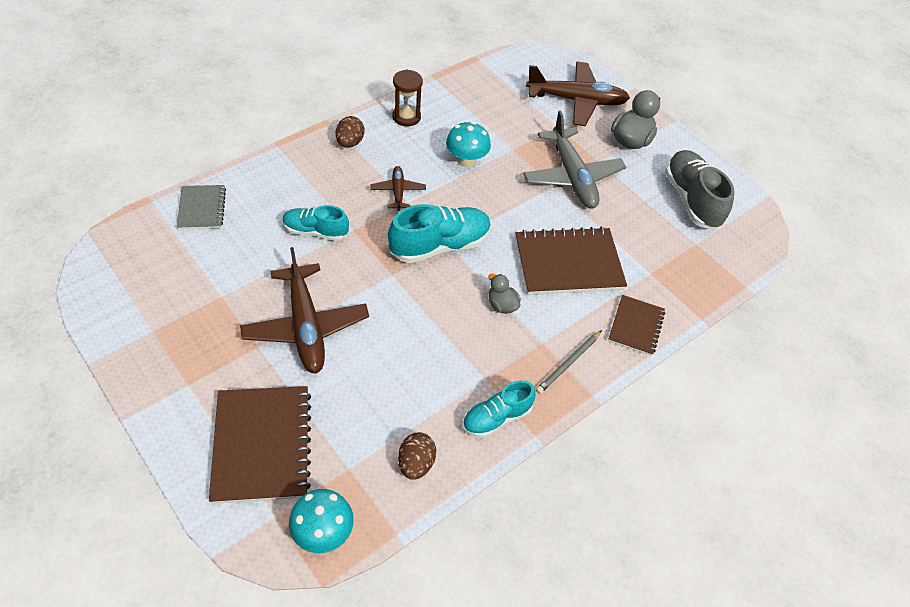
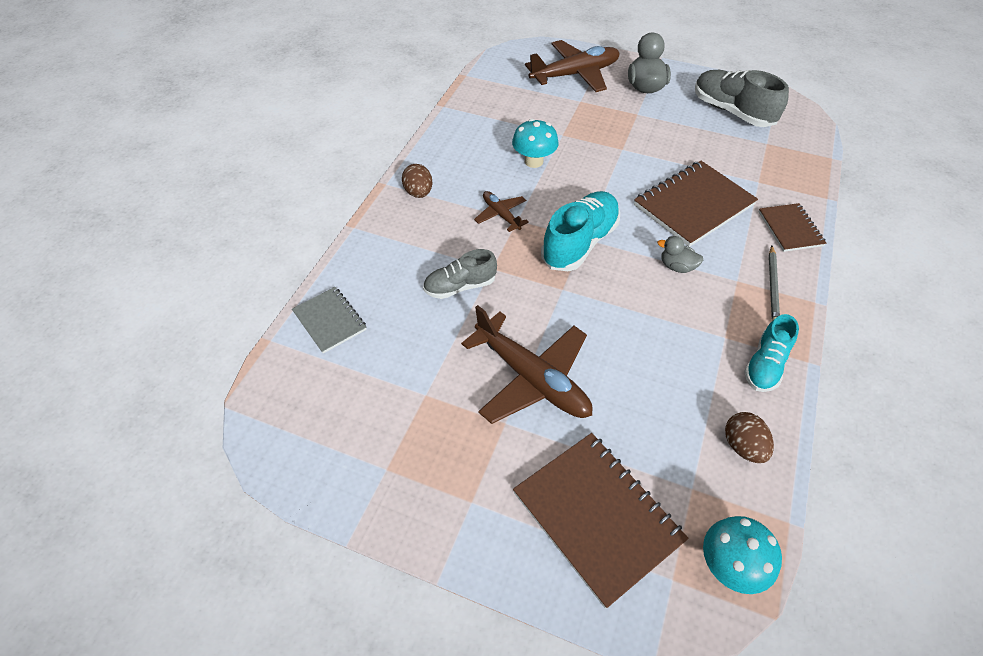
camera: 25 degrees left, 0 degrees up
turquoise shoe [282,205,349,241] -> grey shoe [423,249,497,299]
brown hourglass [393,70,423,126] -> none
grey plane [523,111,626,209] -> none

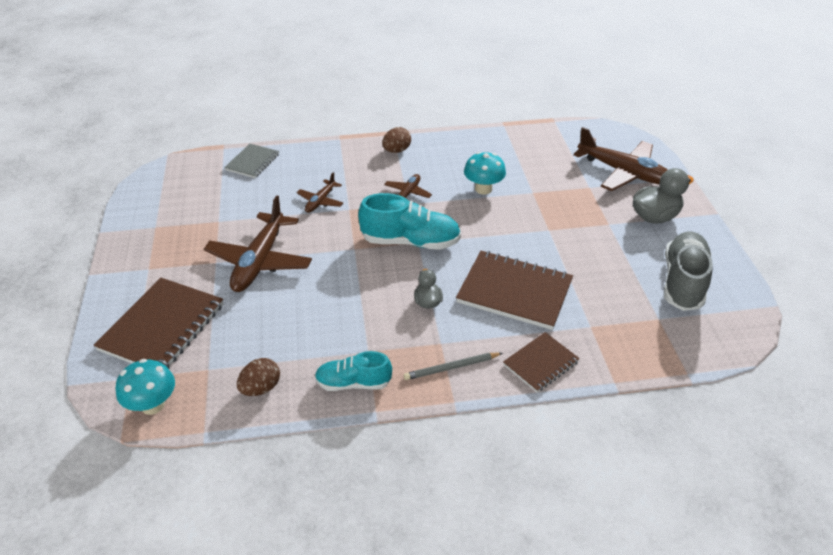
camera: 60 degrees right, 10 degrees down
grey shoe [423,249,497,299] -> brown plane [297,172,343,213]

